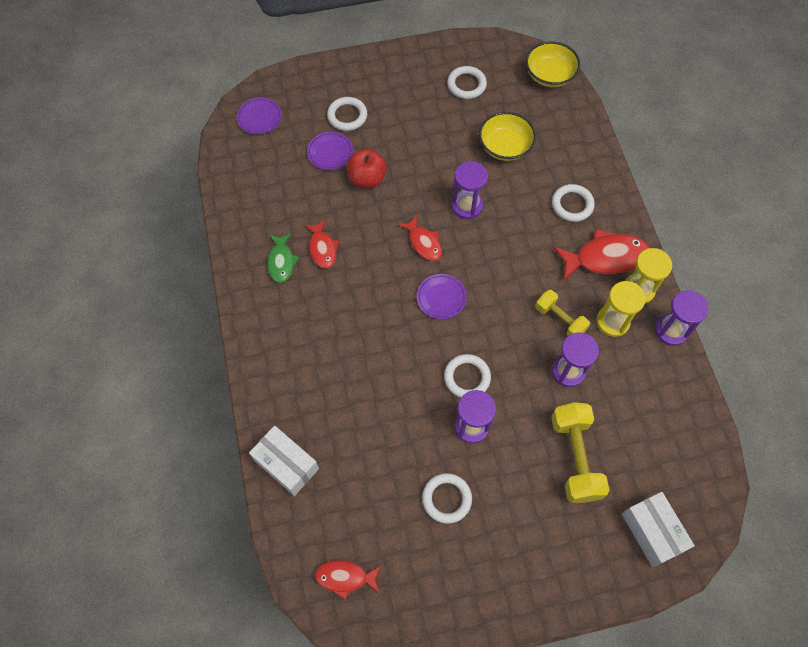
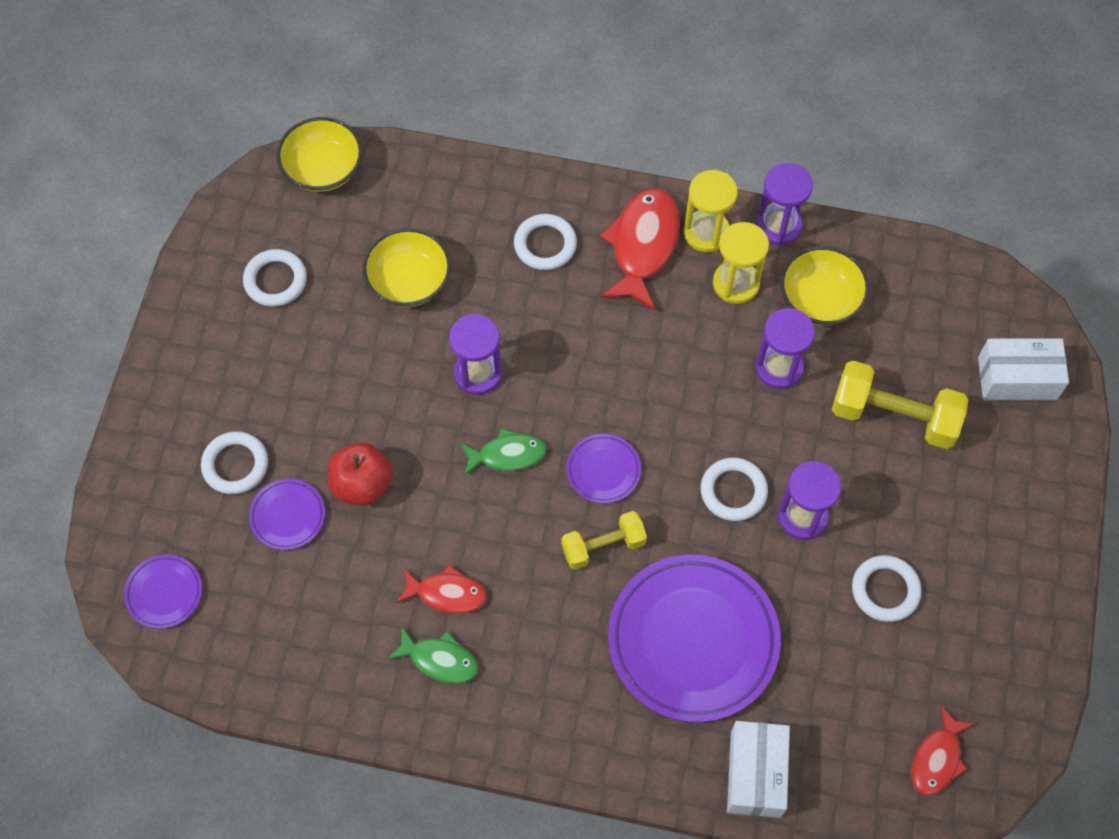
camera: 65 degrees left, 0 degrees up
white box [249,426,319,496] -> white box turned 60 degrees counterclockwise [727,721,790,818]
red fish [398,215,442,261] -> green fish [460,428,546,476]
yellow dumbbell [535,290,590,336] -> yellow dumbbell moved to [561,511,647,570]
none -> purple plate [608,554,781,722]
none -> yellow bowl [780,246,869,326]

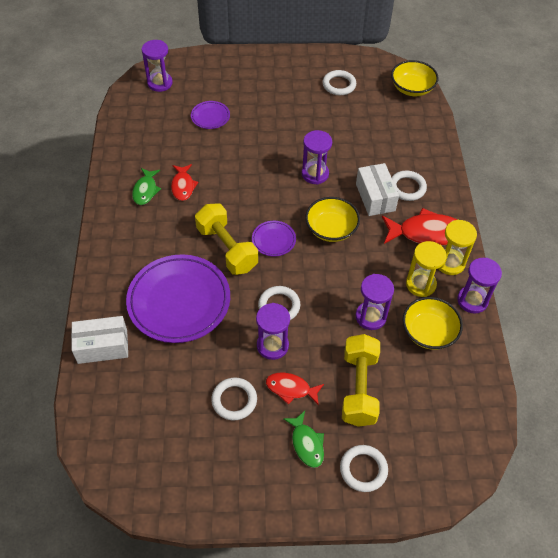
camera: 75 degrees right, 10 degrees down
purple plate [124,554,202,629] -> purple hourglass [142,40,173,92]
white ring [201,431,268,494] -> white ring moved to [340,445,388,492]
red apple [328,442,392,506] -> none
yellow bowl [363,228,451,307] -> yellow bowl moved to [305,197,360,242]
green fish [460,428,546,476] -> green fish moved to [283,411,324,468]
yellow dumbbell [561,511,647,570] -> yellow dumbbell [195,203,258,275], size x1.60
red fish [911,706,975,796] -> red fish moved to [266,373,324,405]
white box [978,339,1069,400] -> white box moved to [356,163,399,216]

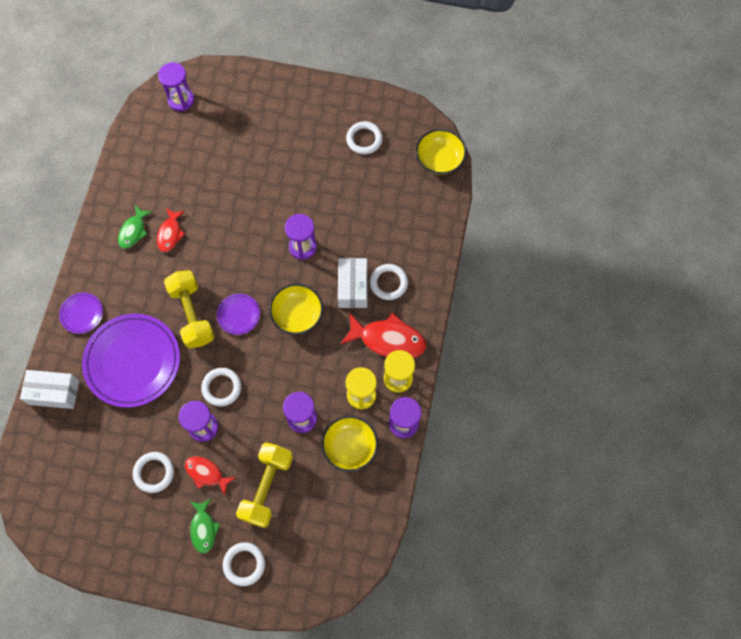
camera: 15 degrees right, 15 degrees up
purple plate [191,101,230,129] -> purple plate moved to [59,292,103,334]

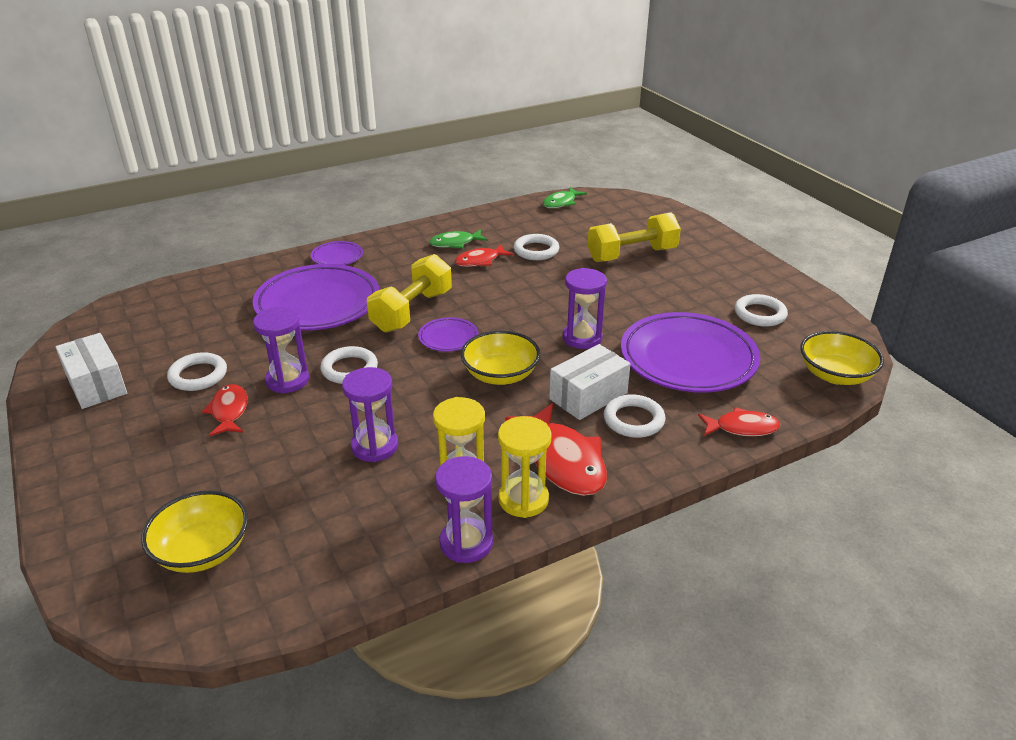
camera: 50 degrees right, 35 degrees down
white box [20,370,79,409] -> white box moved to [56,333,127,409]
purple hourglass [158,62,194,111] -> none
green fish [190,499,220,554] -> green fish moved to [543,187,587,208]
white ring [223,542,265,586] -> white ring moved to [514,234,559,260]
yellow dumbbell [236,442,293,528] -> yellow dumbbell moved to [588,212,681,262]
yellow bowl [321,416,378,472] -> yellow bowl moved to [141,491,248,573]
none -> purple plate [621,312,760,393]
none -> red fish [698,407,780,436]

